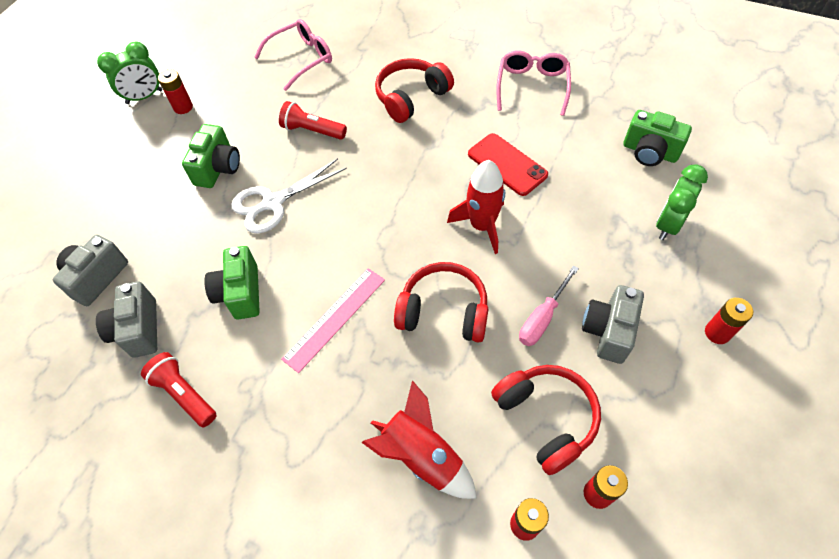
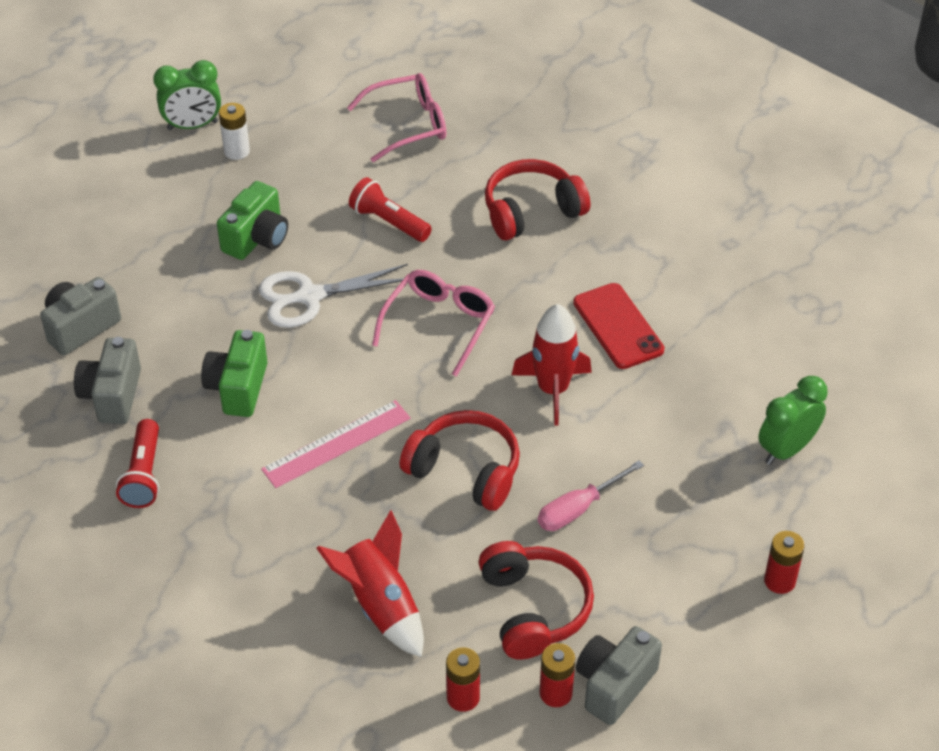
camera: 15 degrees right, 10 degrees down
red flashlight [141,352,216,427] -> red flashlight turned 150 degrees counterclockwise [116,419,159,508]
red battery [158,69,193,114] -> white battery [219,103,250,160]
pink glasses [496,50,571,116] -> pink glasses moved to [372,270,495,377]
grey camera [582,285,644,364] -> grey camera moved to [576,626,662,725]
green camera [623,110,692,166] -> none

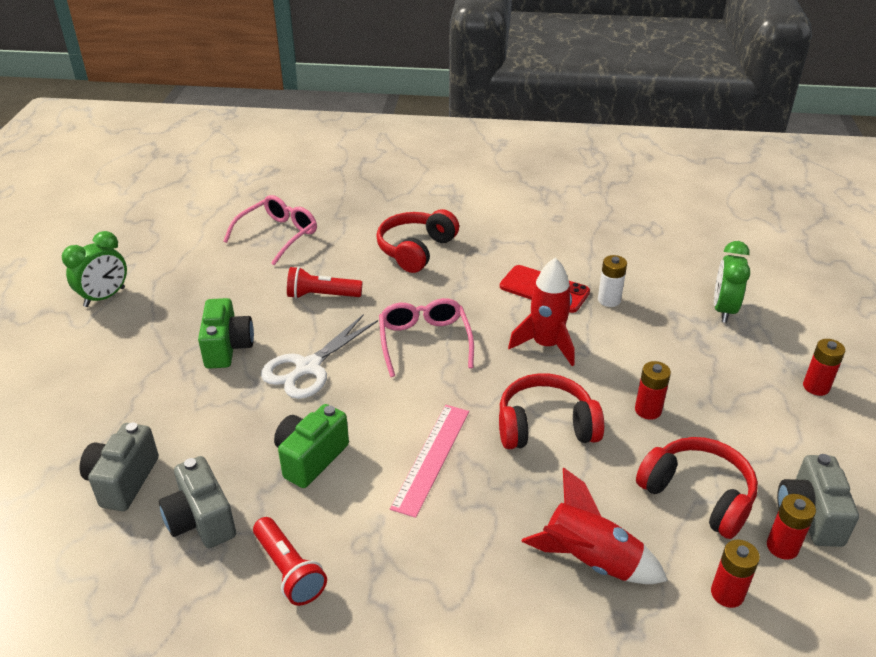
camera: 35 degrees left, 10 degrees down
green camera [201,330,267,417] -> green camera turned 60 degrees clockwise [274,404,349,488]
white battery [219,103,250,160] -> white battery moved to [598,255,627,307]
pink screwdriver [538,460,644,531] -> red battery [635,361,671,420]

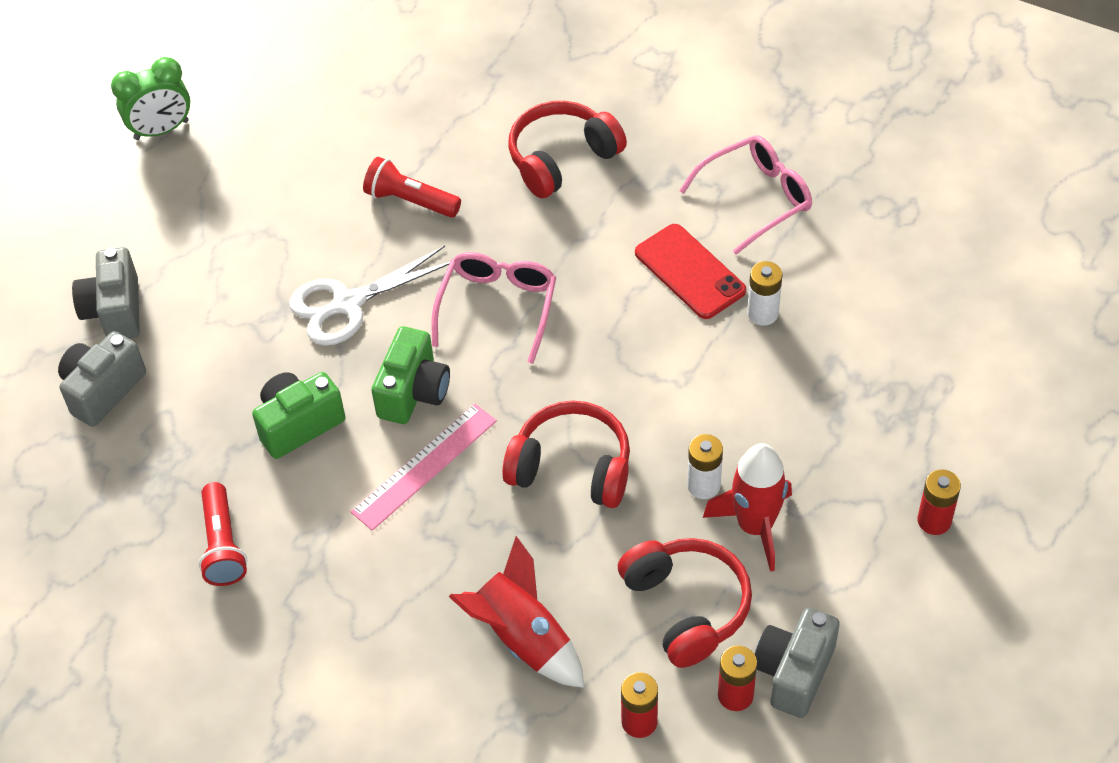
camera: 25 degrees right, 15 degrees up
grey camera [159,456,236,548] -> grey camera moved to [72,247,140,338]
green camera [198,298,254,369] -> green camera moved to [371,326,450,424]
pink glasses [223,195,317,265] -> pink glasses moved to [679,135,812,255]
red rocket [508,258,575,366] -> red rocket moved to [703,443,792,572]
red battery [635,361,671,420] -> white battery [687,434,723,499]
green clock [714,241,750,323] -> none

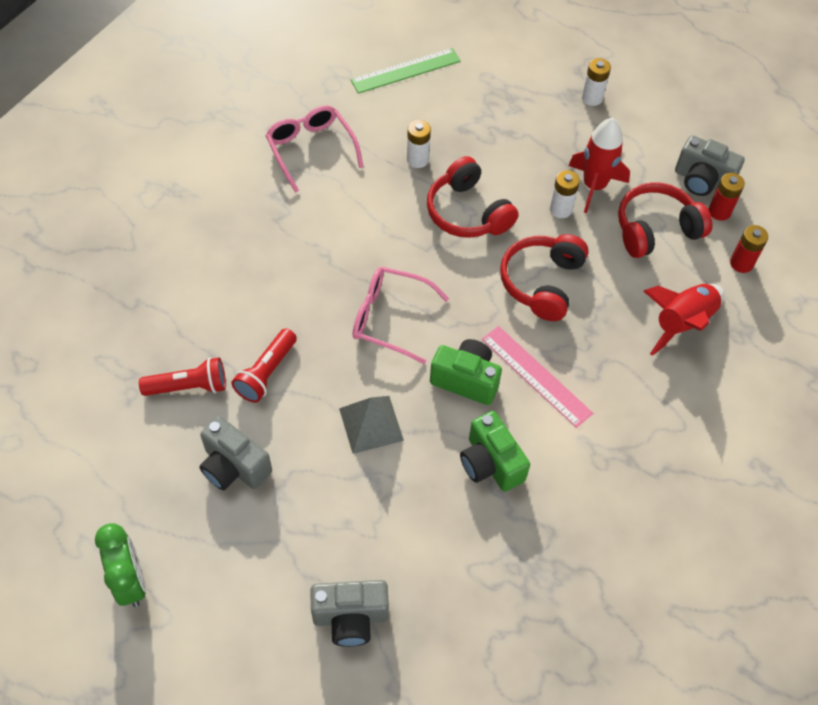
camera: 90 degrees left, 5 degrees up
grey camera [58,331,146,427] -> grey camera moved to [200,416,272,490]
red flashlight [199,482,247,586] -> red flashlight moved to [139,357,226,396]
white scissors [289,246,450,346] -> grey pyramid [339,396,404,454]
red headphones [509,101,627,198] -> red headphones moved to [427,156,519,238]
red phone [635,224,746,319] -> none
red battery [917,469,961,535] -> white battery [582,58,611,106]
none -> green ruler [350,48,461,94]

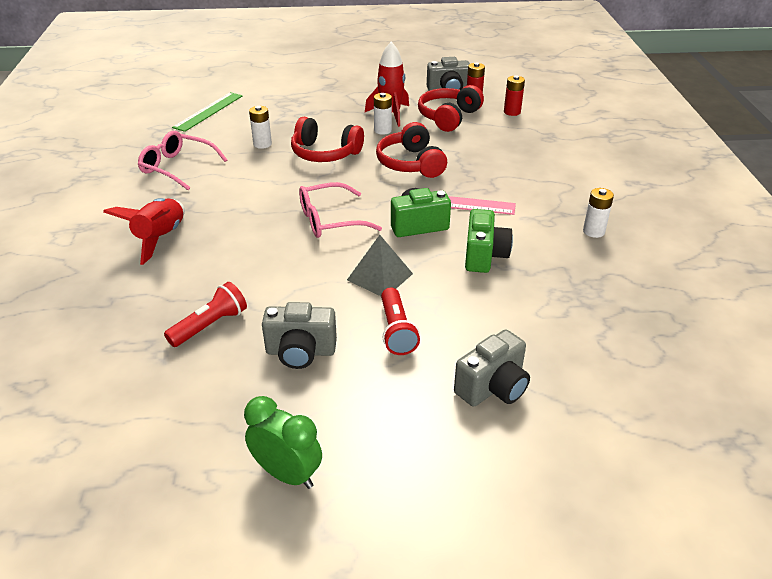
camera: 35 degrees left, 20 degrees down
red flashlight [232,328,297,403] -> red flashlight moved to [381,287,420,355]
green camera [460,411,530,492] -> green camera turned 105 degrees counterclockwise [465,209,513,273]
white battery [582,58,611,106] -> white battery moved to [583,188,614,238]
red rocket [643,284,724,356] -> red rocket moved to [103,198,185,265]

